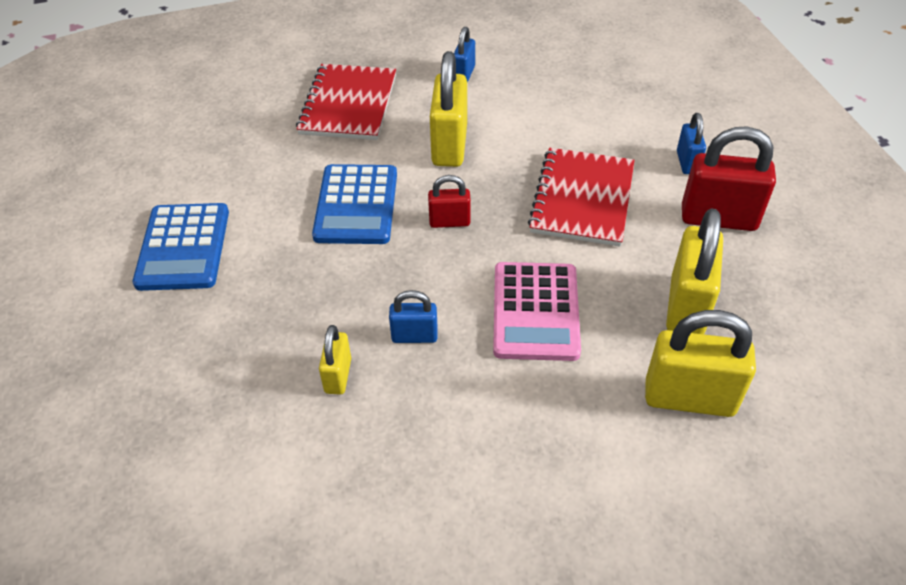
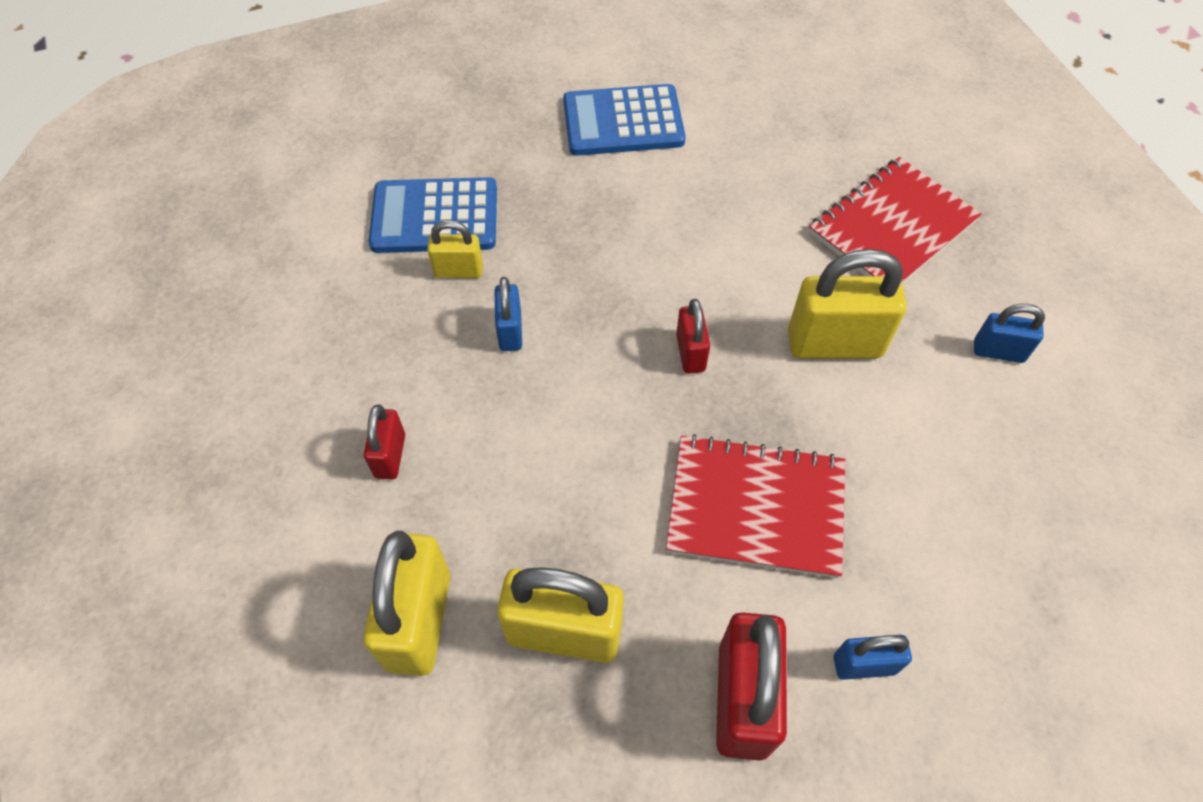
camera: 85 degrees right, 10 degrees up
red notebook [296,64,396,140] -> red notebook turned 45 degrees counterclockwise [809,157,982,283]
blue calculator [312,164,397,244] -> blue calculator moved to [369,177,497,253]
pink calculator [493,262,581,361] -> none
none -> red padlock [364,404,405,479]

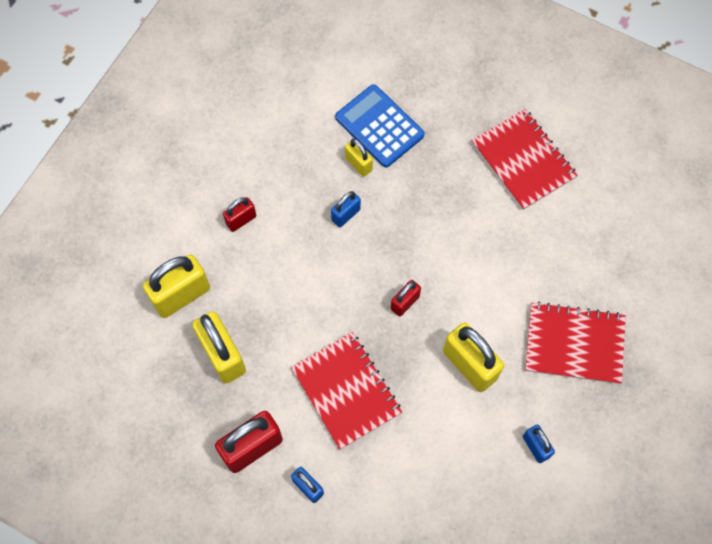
camera: 50 degrees right, 10 degrees up
blue calculator [563,84,686,156] -> red notebook [471,109,578,210]

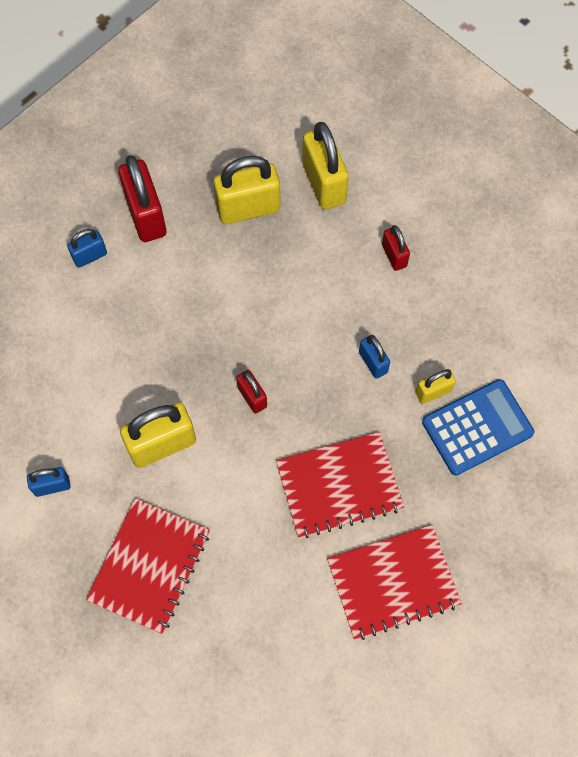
camera: 105 degrees right, 0 degrees up
red notebook [291,332,402,450] -> red notebook moved to [276,432,404,538]

